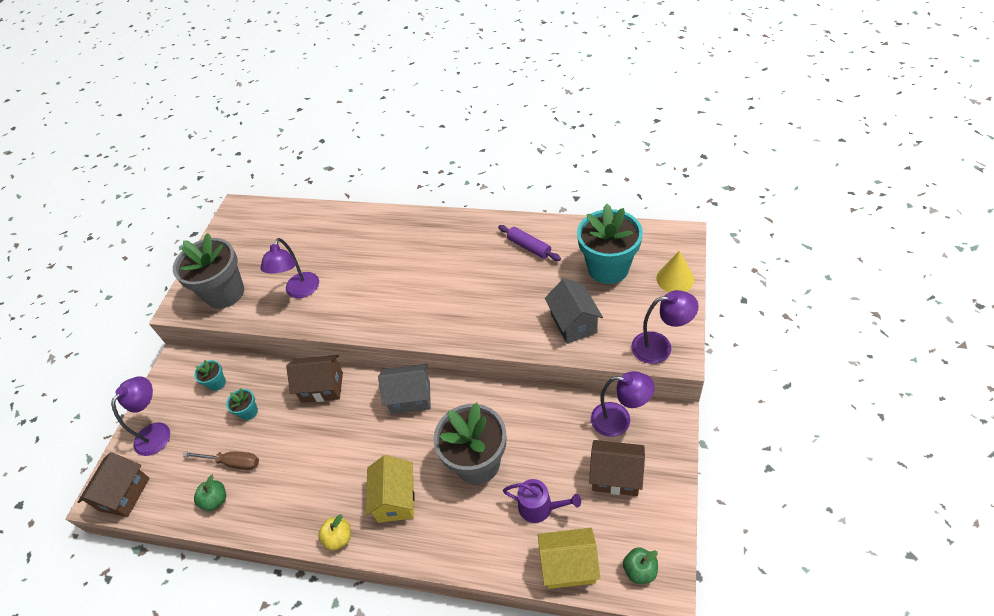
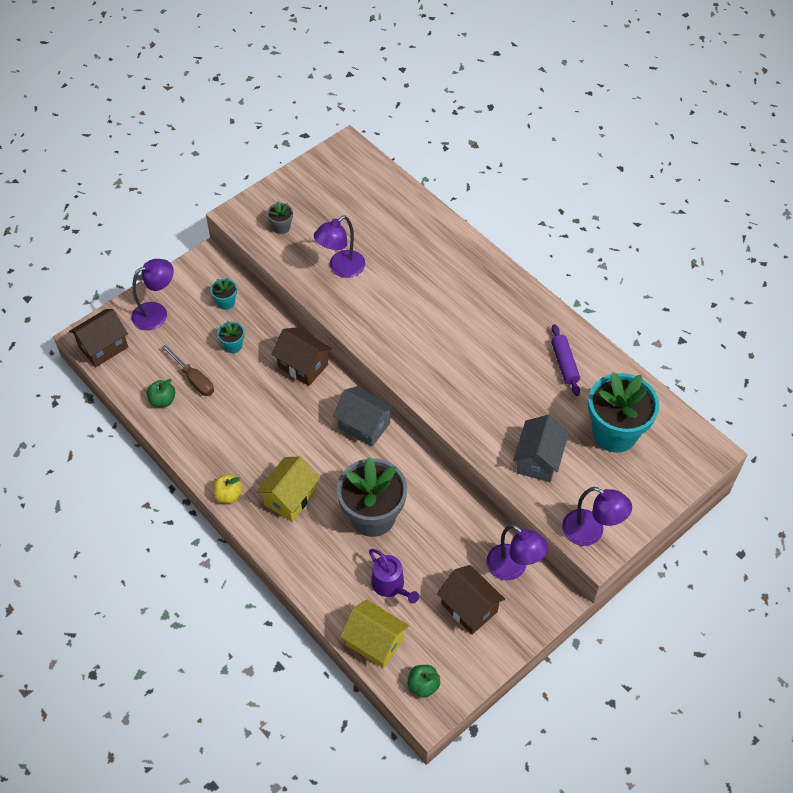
camera: 30 degrees right, 5 degrees up
grey flower pot [173,233,244,309] -> grey flower pot [267,201,293,234], size x0.43
yellow cone [656,251,694,292] -> none

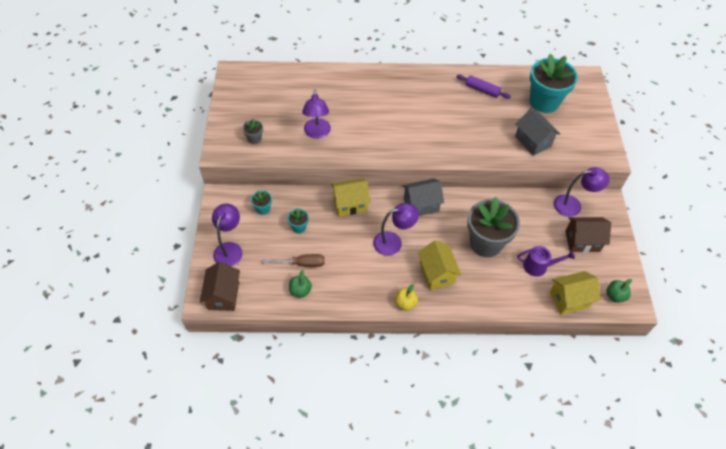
camera: 50 degrees left, 0 degrees up
brown house [271,327,332,386] -> yellow house [331,178,371,217]
purple lamp [562,487,632,546] -> purple lamp moved to [373,203,419,256]

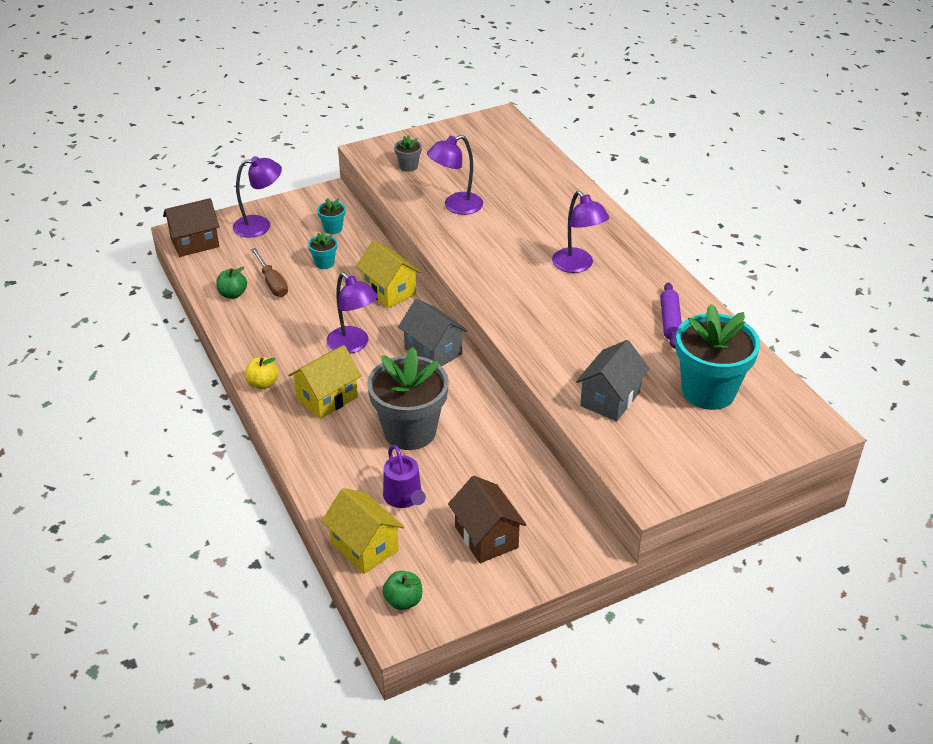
camera: 65 degrees right, 15 degrees down
purple lamp [554,167,610,217] -> purple lamp moved to [552,191,609,273]

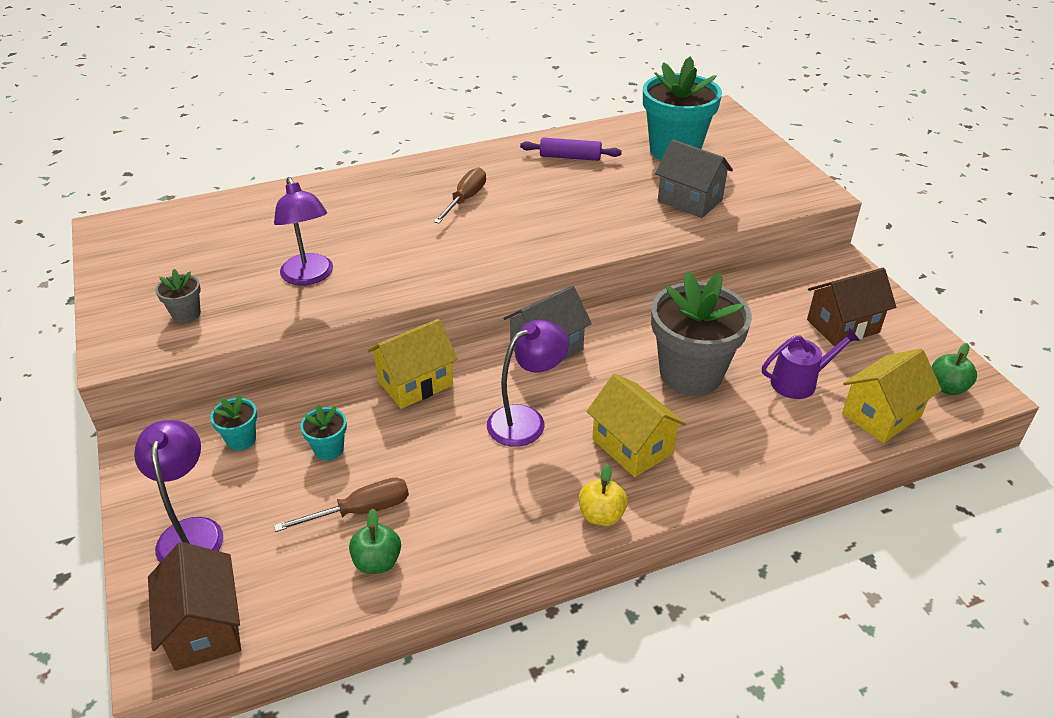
camera: 85 degrees left, 0 degrees up
purple lamp [552,191,609,273] -> brown screwdriver [433,167,486,223]

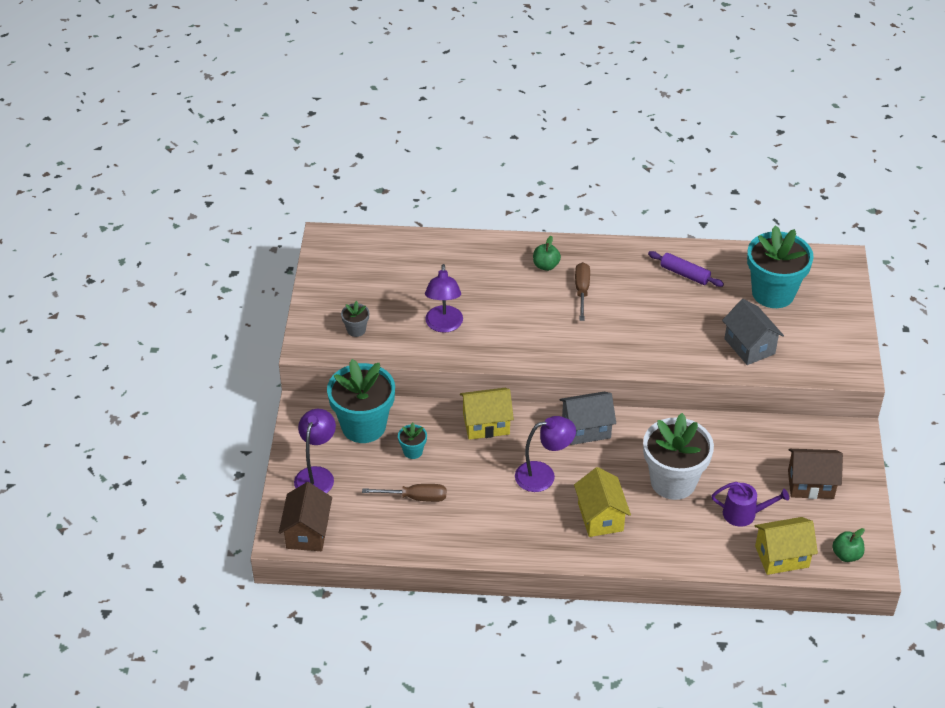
camera: 25 degrees right, 5 degrees up
turquoise flower pot [210,395,257,450] -> turquoise flower pot [327,359,395,443], size x2.32
green apple [349,508,401,574] -> green apple moved to [533,236,561,271]
brown screwdriver [433,167,486,223] -> brown screwdriver turned 45 degrees counterclockwise [575,262,590,321]
yellow apple [579,464,628,526] -> none
grey flower pot [651,271,752,396] -> white flower pot [643,413,714,500]

